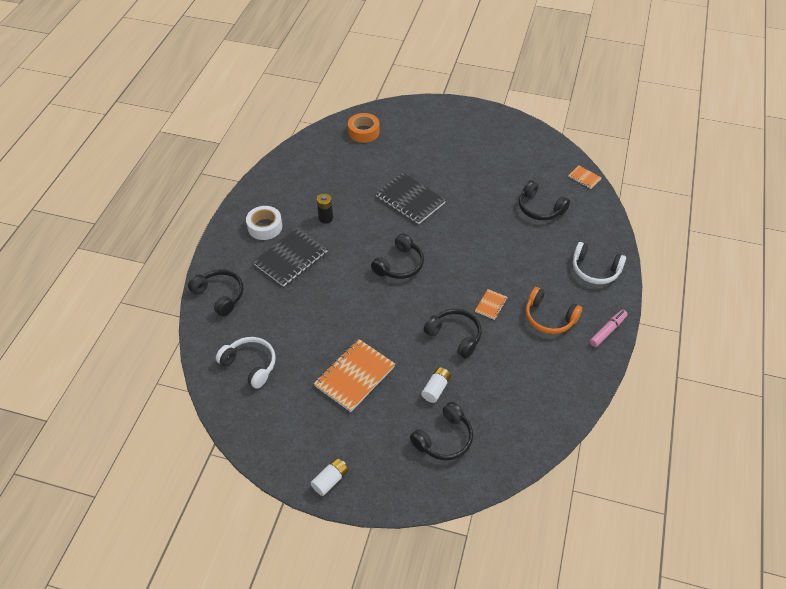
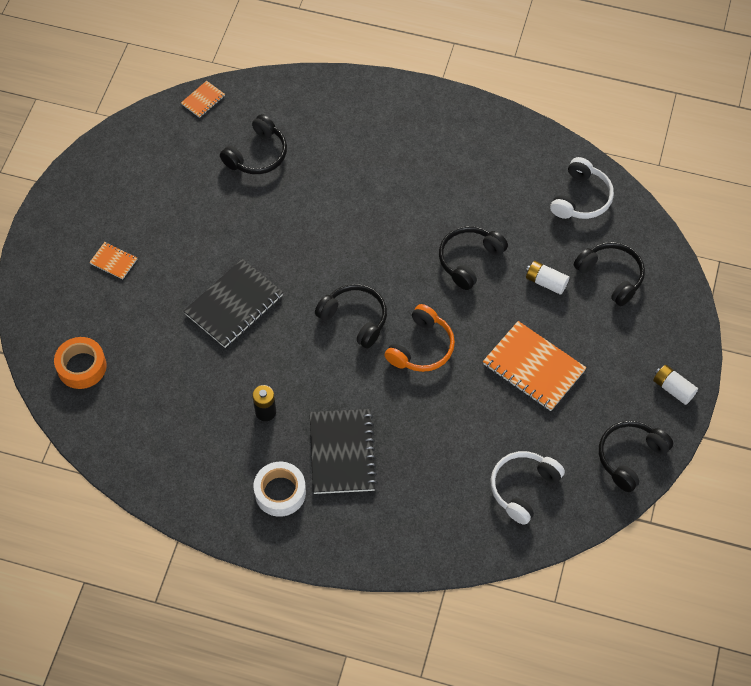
camera: 90 degrees left, 10 degrees up
black headphones [188,269,243,317] -> black headphones moved to [599,420,673,492]
black notebook [253,228,328,287] -> black notebook turned 45 degrees clockwise [310,409,378,494]
orange notebook [475,289,508,320] -> orange notebook moved to [89,242,137,280]
orange headphones [526,287,582,334] -> orange headphones moved to [385,304,455,372]
white headphones [573,242,626,284] -> white headphones moved to [550,157,614,219]
pink marker [590,310,628,347] -> none

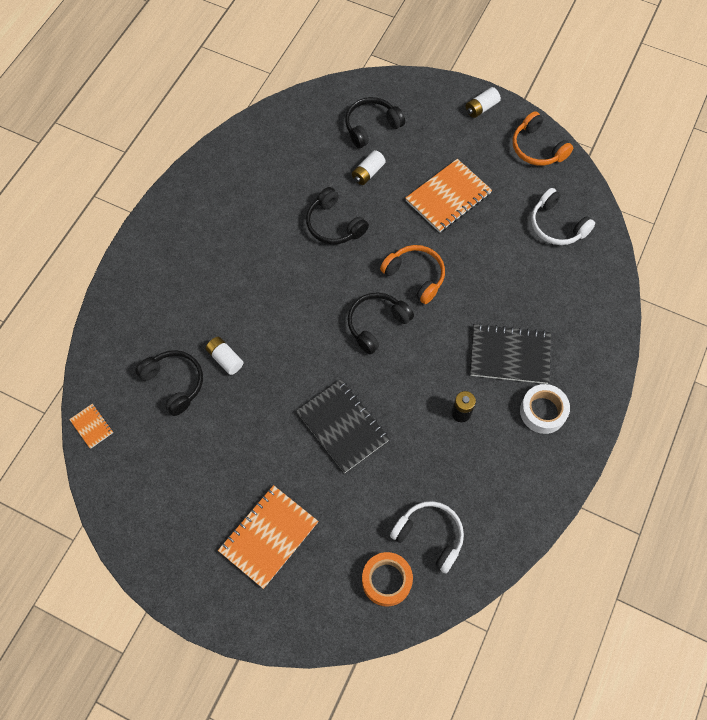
camera: 80 degrees left, 5 degrees up
orange notebook [89,242,137,280] -> orange notebook [218,485,318,589], size x2.08
white headphones [550,157,614,219] -> white headphones moved to [390,501,464,573]
black headphones [599,420,673,492] -> orange headphones [512,111,573,166]
none -> white battery [206,337,244,375]

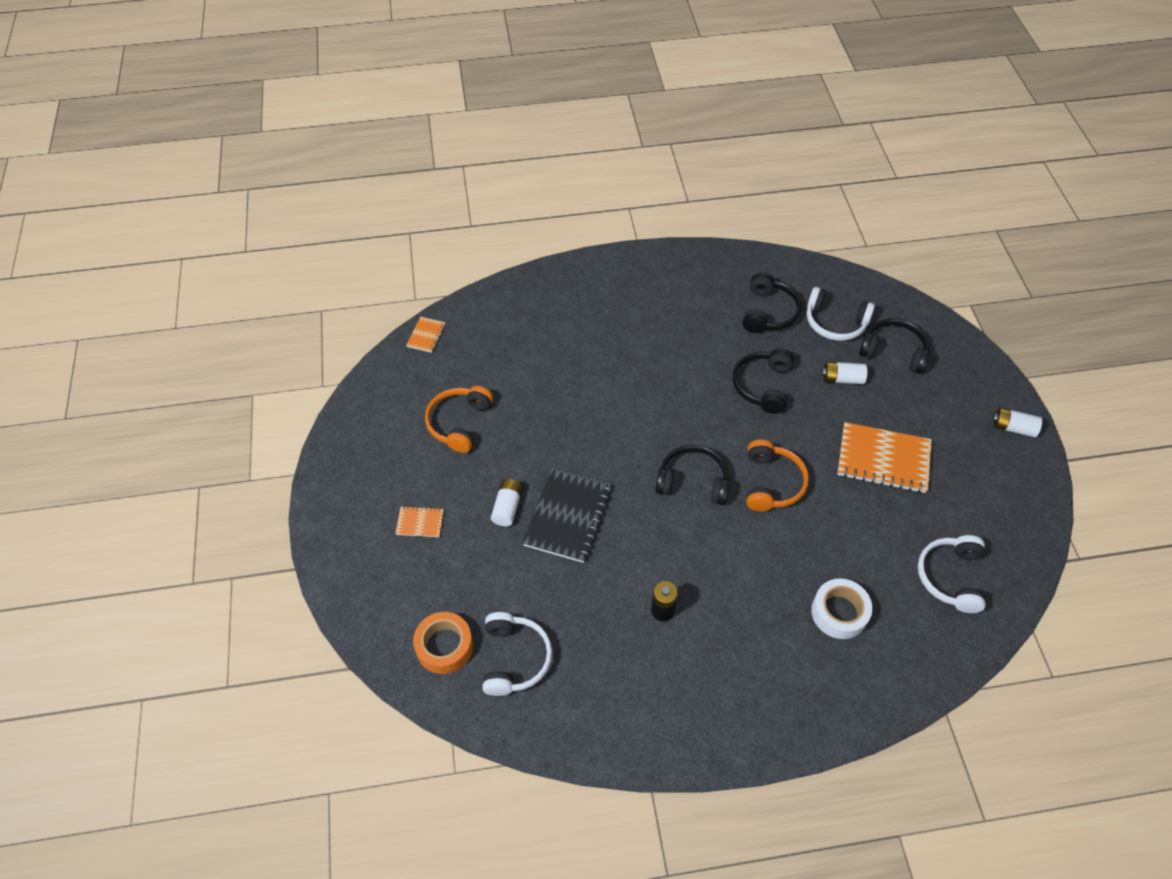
camera: 55 degrees right, 10 degrees down
black headphones [135,350,203,416] -> black headphones moved to [743,273,801,333]
white battery [206,337,244,375] -> white battery moved to [491,479,522,526]
orange notebook [218,485,318,589] -> orange notebook [395,506,444,537], size x0.48
black notebook [470,323,551,384] -> none
orange headphones [512,111,573,166] -> orange headphones moved to [425,386,493,453]
white tape [520,384,570,434] -> white tape moved to [811,579,873,639]
none -> white headphones [807,287,875,341]

